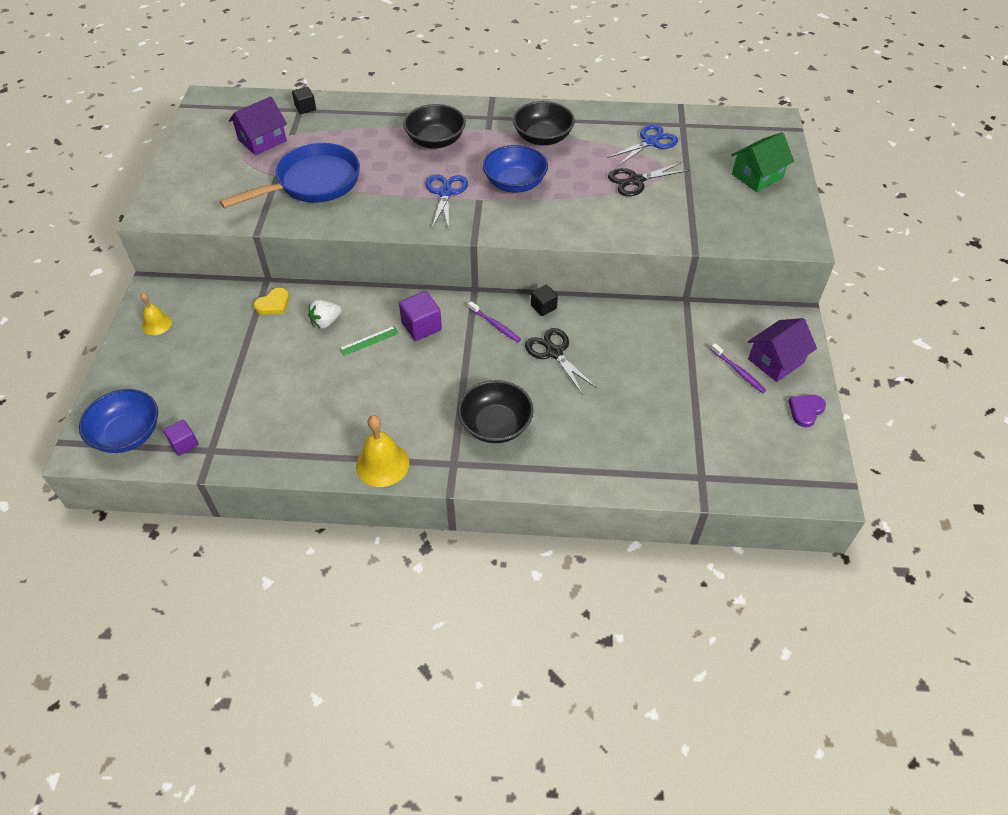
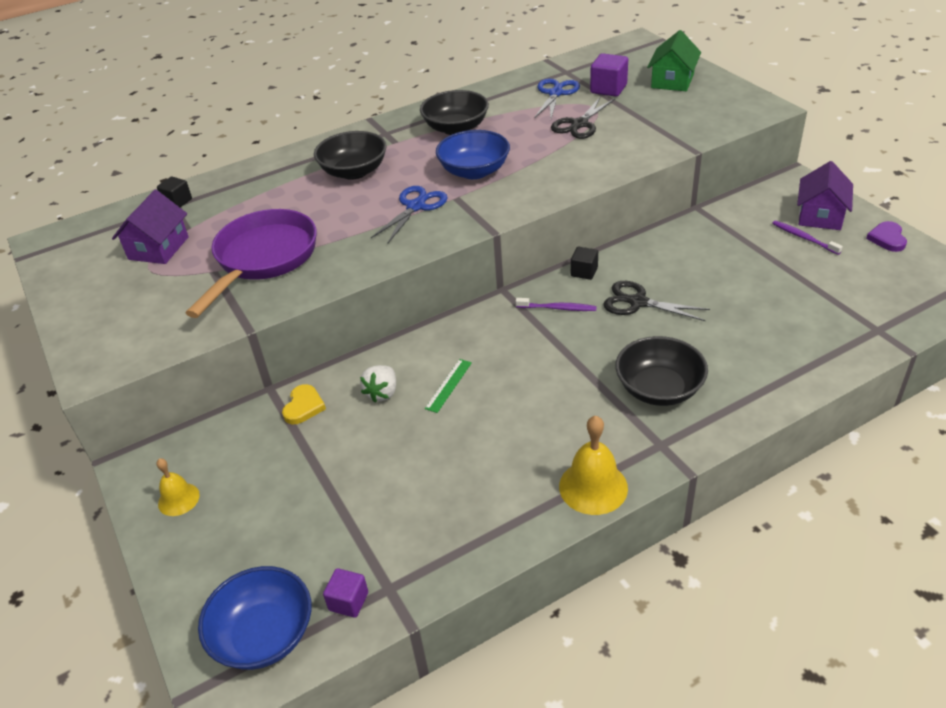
camera: 30 degrees left, 10 degrees down
blue pan [219,143,360,209] -> purple pan [186,209,317,318]
purple cube [399,291,442,341] -> purple cube moved to [590,53,628,97]
blue scissors [426,174,468,230] -> blue scissors turned 60 degrees clockwise [371,186,448,244]
purple toothbrush [711,343,766,393] -> purple toothbrush turned 150 degrees counterclockwise [772,220,843,255]

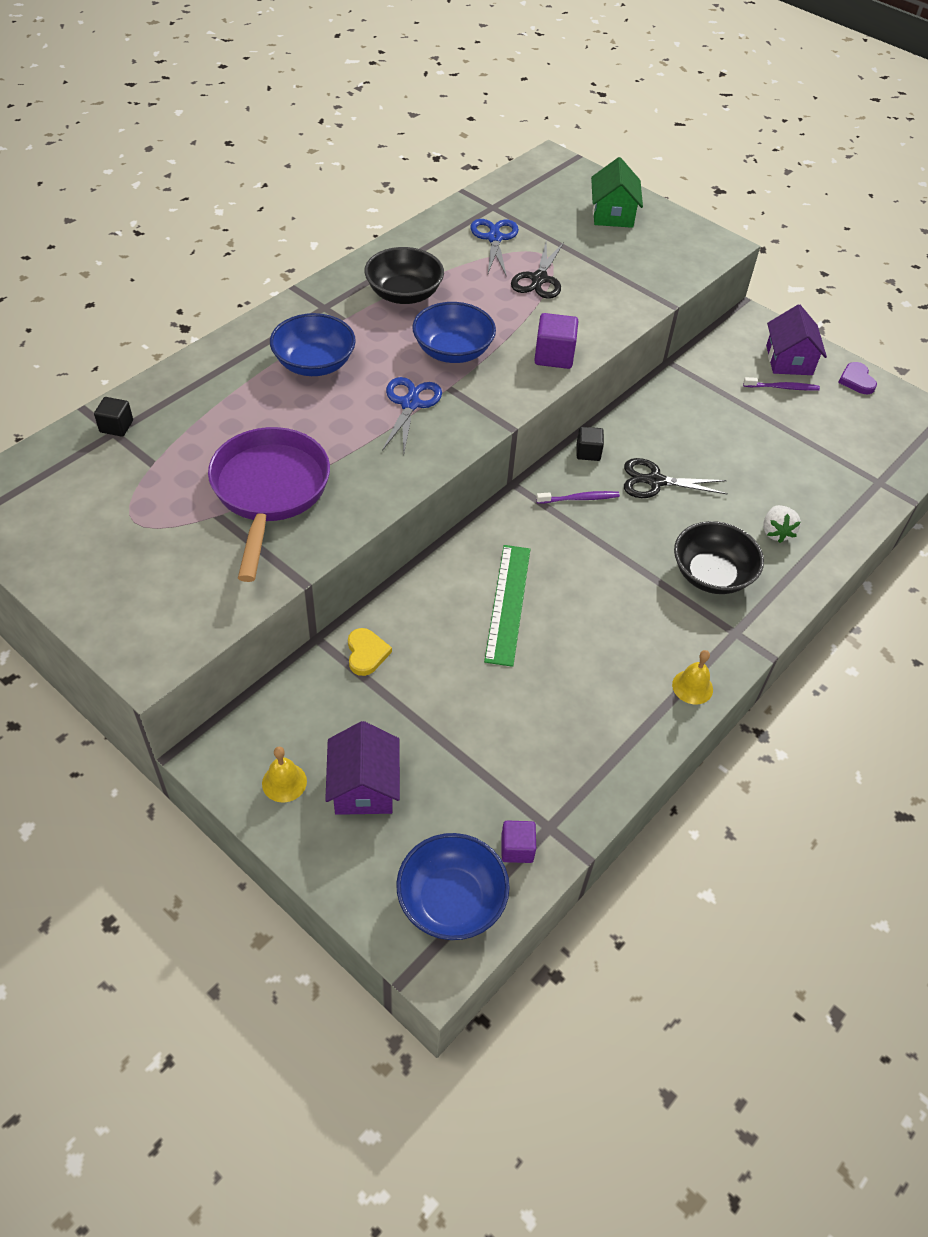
camera: 25 degrees left, 10 degrees up
purple house [112,190,189,264] -> purple house moved to [325,721,400,815]
black bowl [314,131,387,180] -> blue bowl [270,313,356,376]
white strawberry [360,365,396,403] -> white strawberry moved to [763,505,801,543]
green ruler [425,359,472,413] -> green ruler [484,545,530,667], size x1.89
yellow bell [559,416,628,515] -> yellow bell [672,650,713,704], size x0.62
purple cube [590,53,628,97] -> purple cube moved to [534,313,578,369]
purple toothbrush [772,220,843,255] -> purple toothbrush turned 150 degrees clockwise [743,377,820,391]

